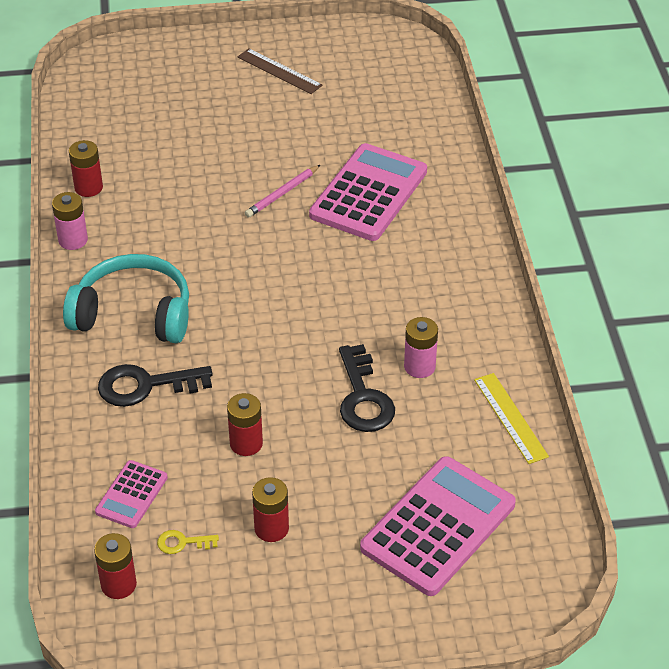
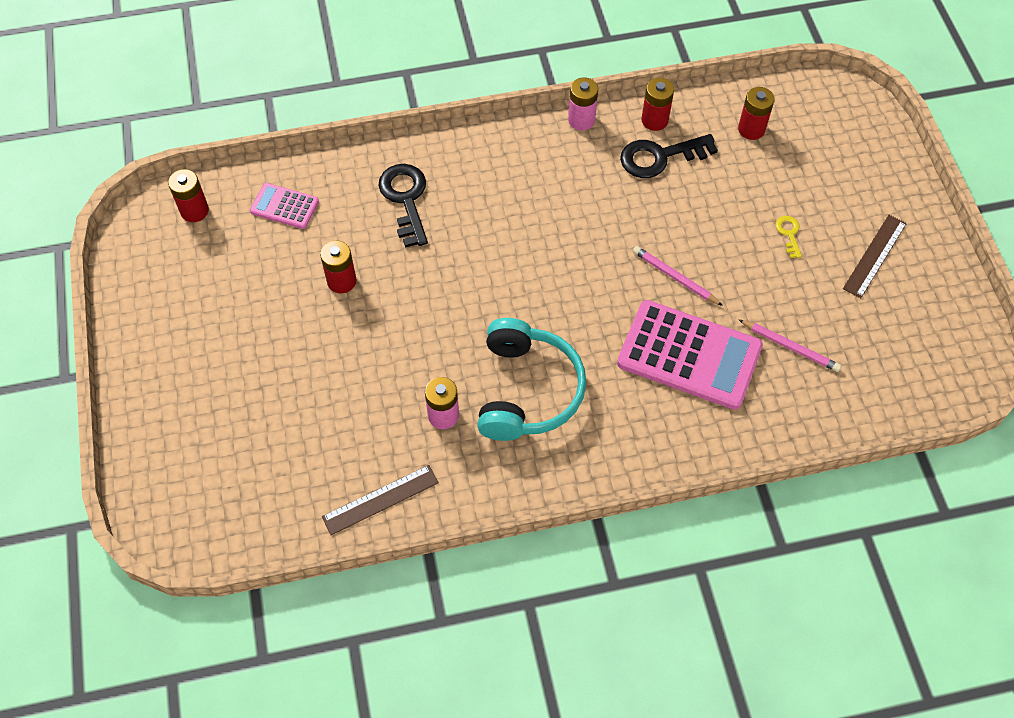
camera: 85 degrees right, 15 degrees up
turquoise headphones [63,254,189,343] -> turquoise headphones moved to [477,318,586,441]
yellow key [157,530,219,554] -> yellow key moved to [776,216,802,258]
red battery [252,477,289,542] -> red battery moved to [738,87,775,140]
black key [339,344,395,432] -> black key moved to [620,134,718,178]
pink calculator [360,456,516,596] -> none
yellow ruler [474,373,549,464] -> brown ruler [322,465,439,535]
none -> pink pencil [738,319,841,372]

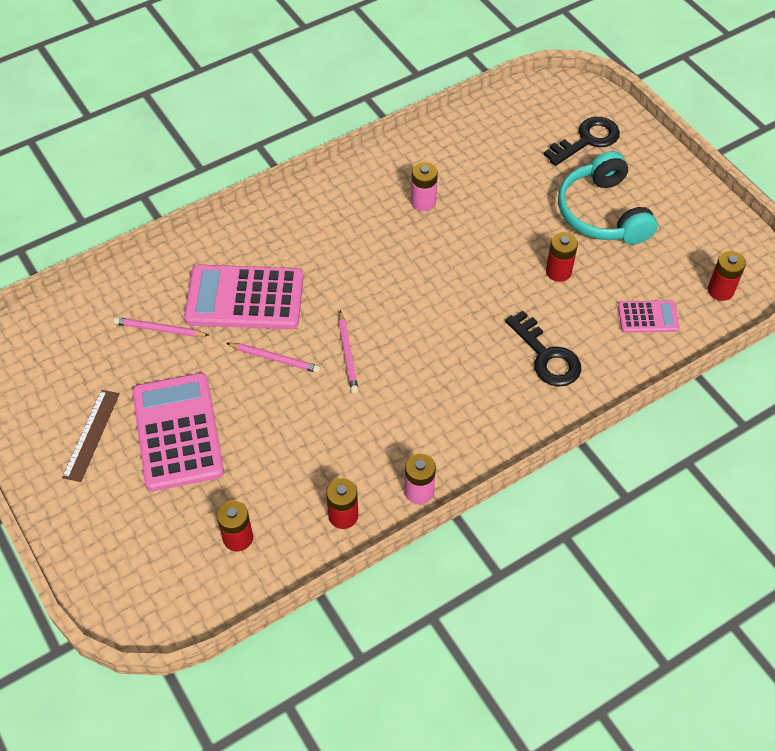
camera: 160 degrees right, 5 degrees down
brown ruler [322,465,439,535] -> none
turquoise headphones [477,318,586,441] -> turquoise headphones moved to [558,151,658,244]
black key [620,134,718,178] -> black key moved to [544,117,620,166]
yellow key [776,216,802,258] -> pink calculator [132,373,224,492]
none -> pink pencil [339,311,358,393]

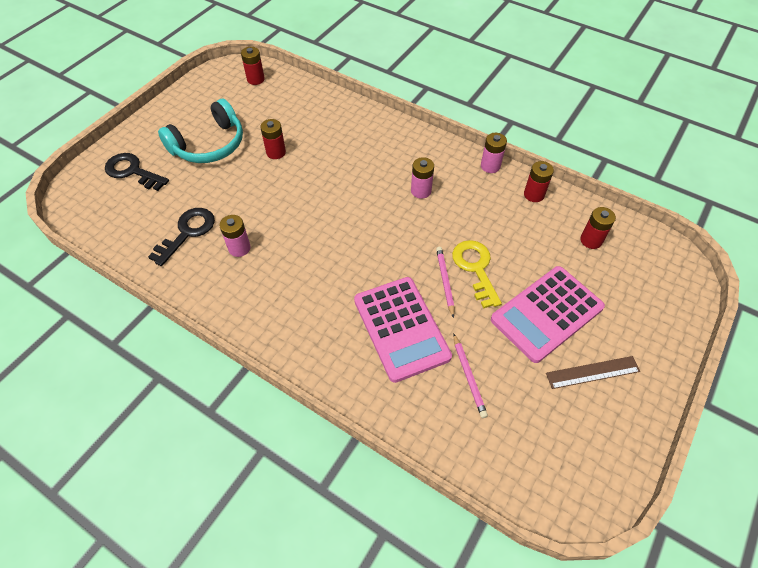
camera: 115 degrees left, 0 degrees up
pink pencil [339,311,358,393] -> none
black key [505,311,581,387] -> black key moved to [148,208,215,266]
pink calculator [618,301,680,333] -> none
none -> pink battery [411,157,434,199]
none -> yellow key [452,240,502,308]

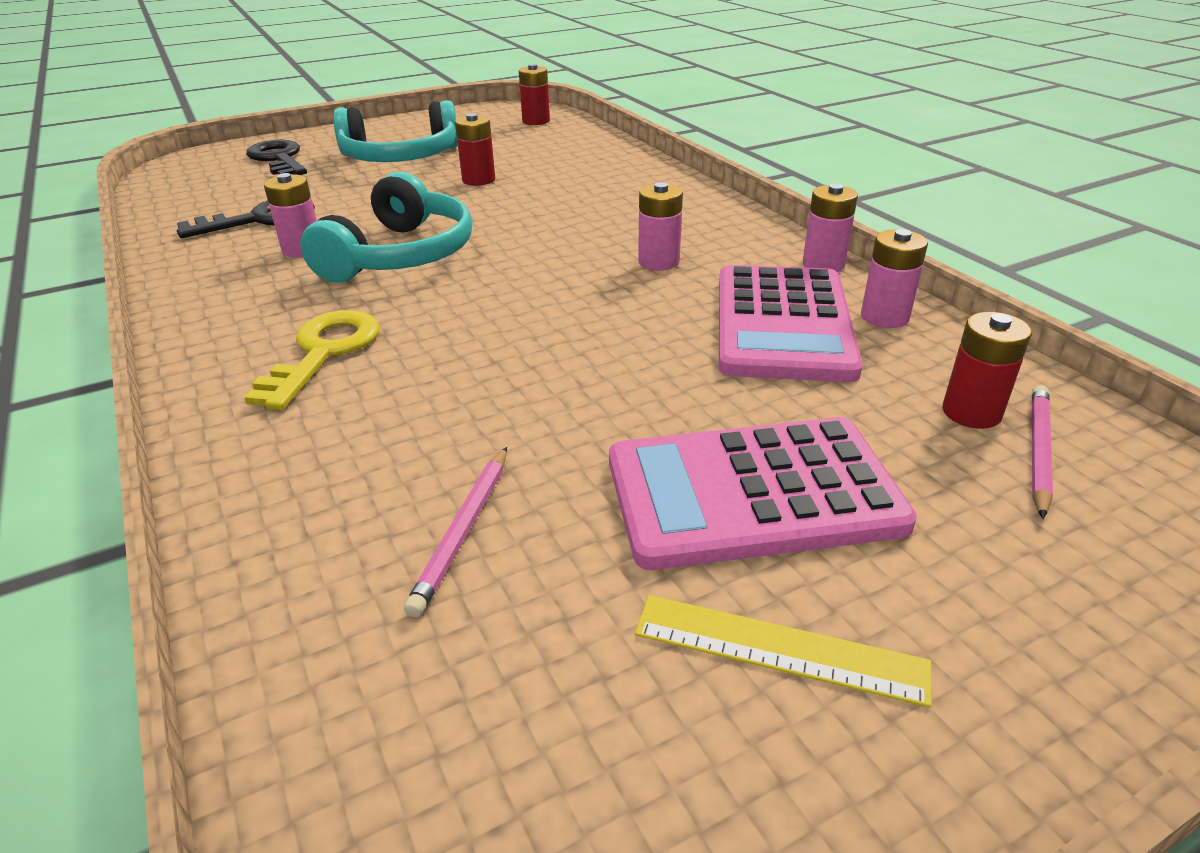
camera: 30 degrees right, 20 degrees down
pink calculator [354,277,452,383] -> pink calculator moved to [719,265,863,382]
pink pencil [436,247,454,318] -> pink pencil moved to [1032,385,1053,519]
yellow key [452,240,502,308] -> yellow key moved to [244,310,380,410]
red battery [524,161,554,202] -> pink battery [861,229,928,328]
brown ruler [546,356,640,389] -> yellow ruler [635,595,932,708]
none -> turquoise headphones [300,171,472,283]

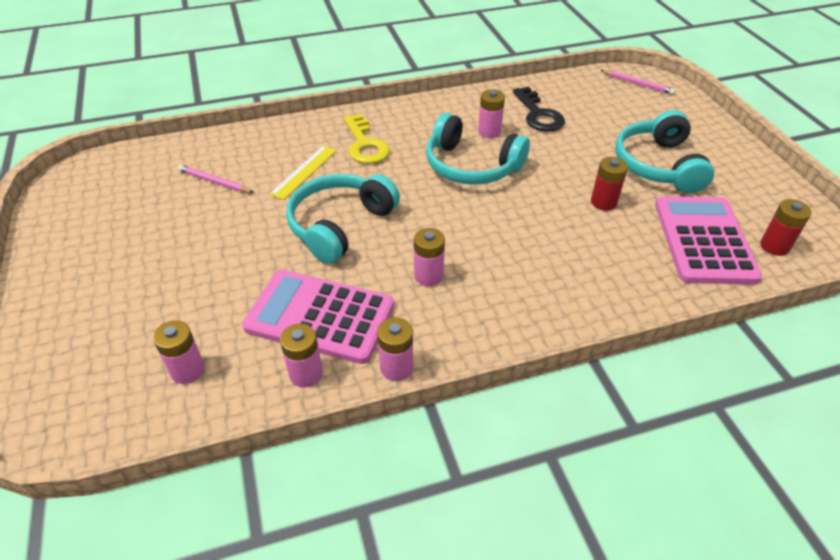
camera: 100 degrees right, 10 degrees up
yellow key [244,310,380,410] -> yellow key turned 45 degrees clockwise [344,114,390,164]
black key [246,140,307,175] -> none
pink calculator [609,417,917,570] -> pink calculator moved to [655,196,762,285]
yellow ruler [635,595,932,708] -> yellow ruler moved to [269,146,337,200]
red battery [943,312,1032,429] -> pink battery [153,320,205,384]
pink pencil [1032,385,1053,519] -> pink pencil moved to [601,70,675,95]
none -> turquoise headphones [286,174,400,264]

